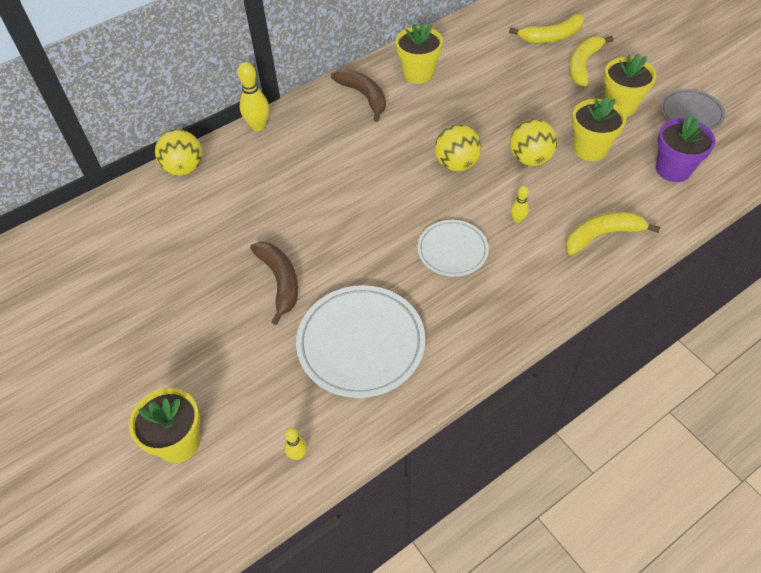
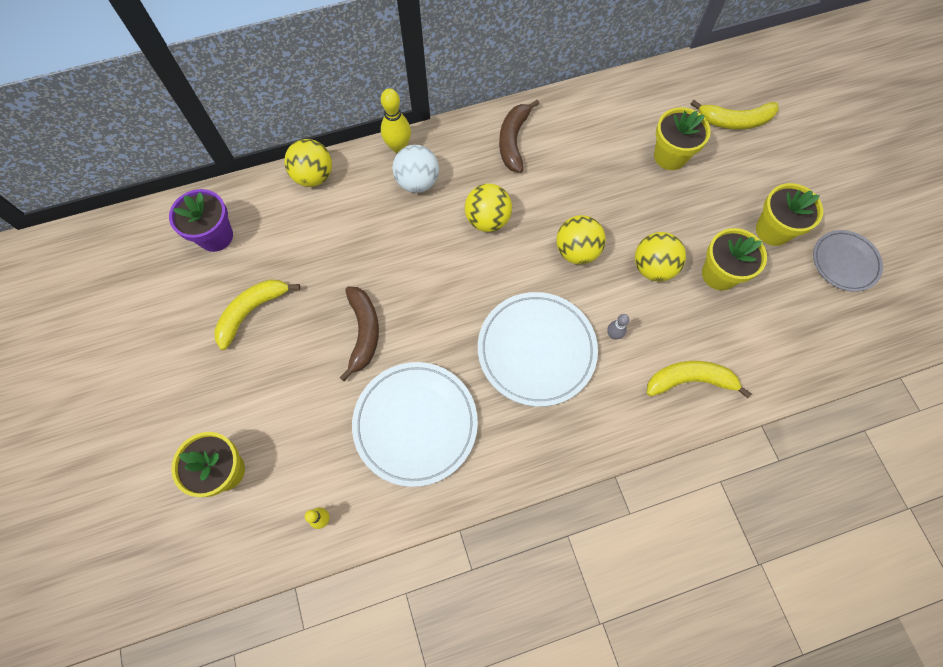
camera: 15 degrees right, 15 degrees up
brown banana [331,69,386,122] -> brown banana turned 150 degrees counterclockwise [499,100,539,173]
yellow flower pot [396,22,443,84] -> yellow flower pot moved to [654,107,711,170]
white plate [417,220,489,277] -> white plate [478,292,598,407], size x1.67
yellow bowling pin [511,186,529,223] -> grey bowling pin [607,314,629,340]
yellow banana [569,36,614,87] -> yellow banana moved to [214,279,300,350]
purple flower pot [656,115,715,182] -> purple flower pot moved to [169,189,233,252]
none -> white ball [393,145,439,193]
none -> yellow ball [465,184,512,232]

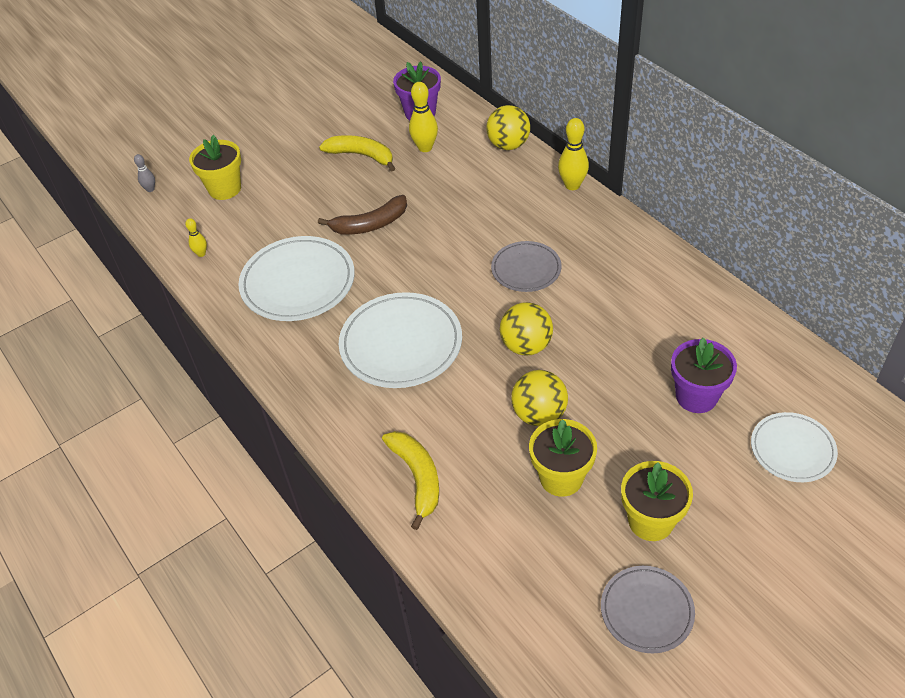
camera: 75 degrees right, 20 degrees down
white ball [393,145,439,193] -> none
yellow ball [465,184,512,232] -> grey plate [491,241,562,292]
brown banana [499,100,539,173] -> none
grey bowling pin [607,314,629,340] -> grey bowling pin moved to [134,154,155,192]
yellow flower pot [654,107,711,170] -> purple flower pot [671,338,737,413]
yellow banana [691,100,779,130] -> white plate [751,412,838,482]
none -> yellow bowling pin [409,82,438,152]

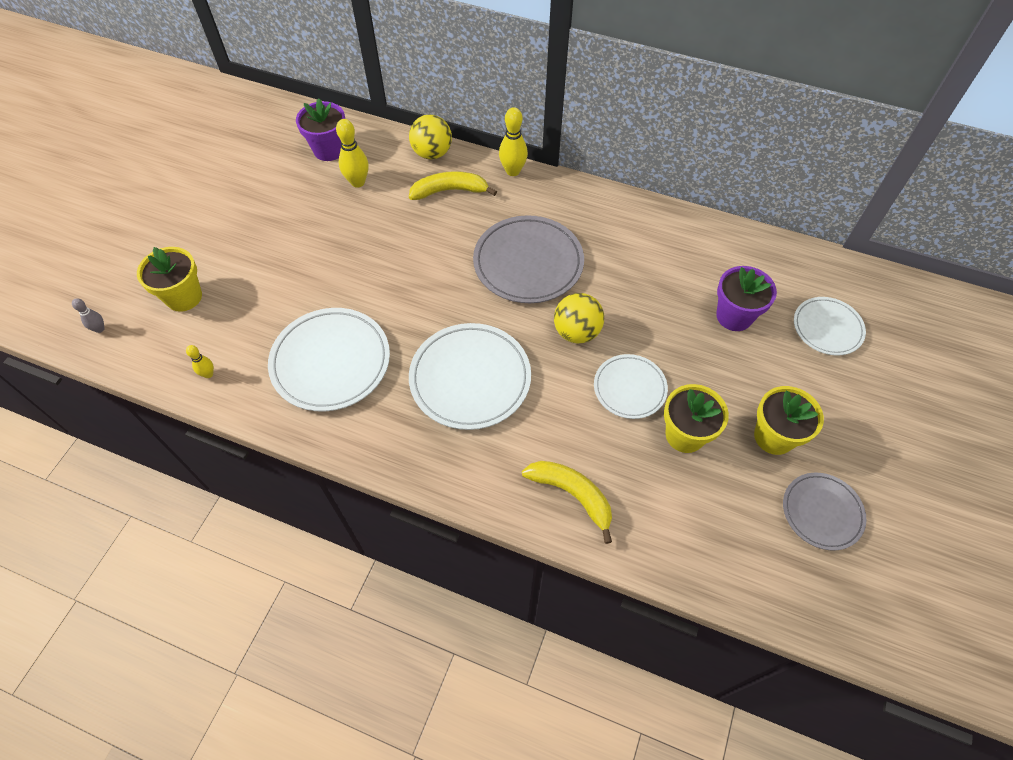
camera: 35 degrees left, 10 degrees up
brown banana [318,195,407,235] -> none
yellow banana [319,135,395,172] -> yellow banana moved to [409,171,497,200]
grey plate [491,241,562,292] -> grey plate [473,215,584,303], size x1.67
yellow ball [511,370,568,426] -> white plate [594,354,668,419]

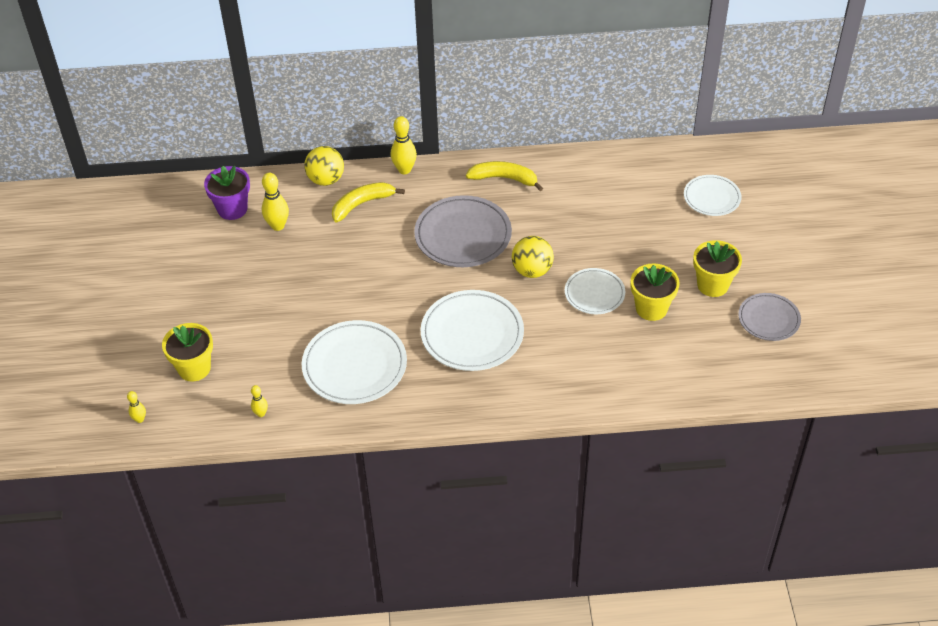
camera: 25 degrees left, 10 degrees down
grey bowling pin [72,298,105,333] -> yellow bowling pin [127,391,146,423]
yellow banana [522,461,612,544] -> yellow banana moved to [466,161,543,191]
purple flower pot [716,266,777,331] -> none

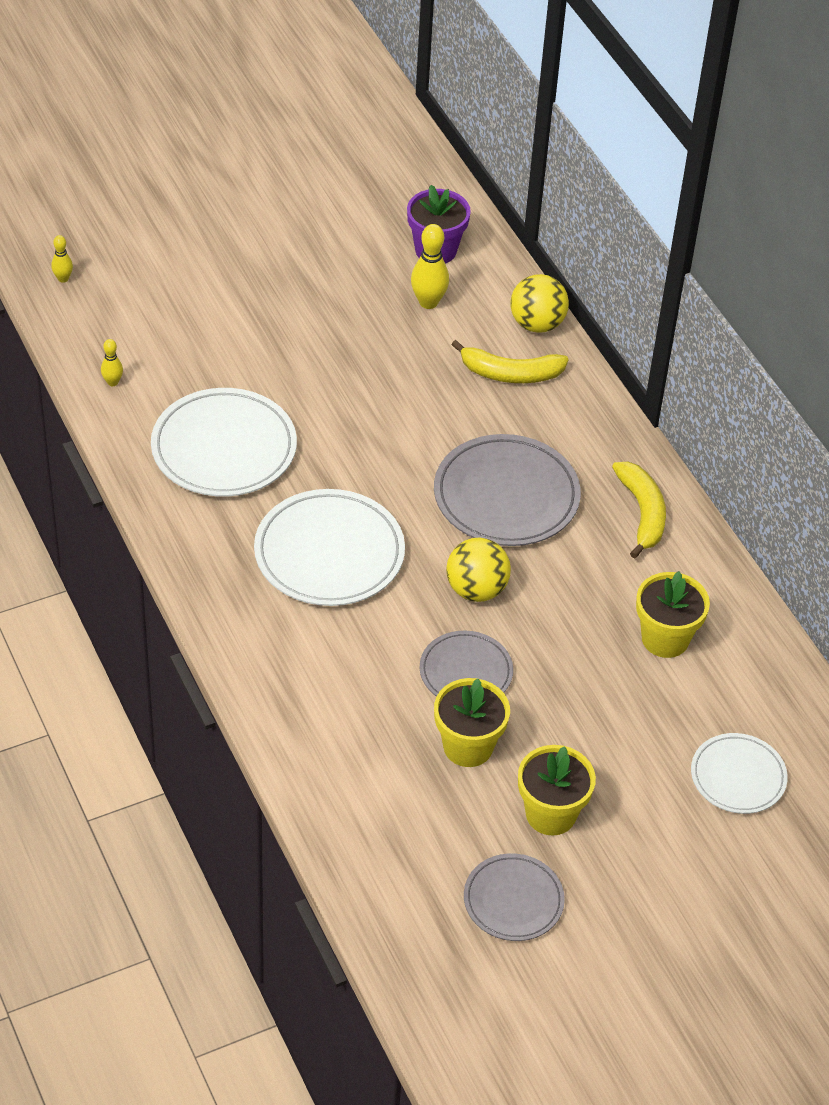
camera: 65 degrees right, 0 degrees up
yellow flower pot [162,323,213,382] -> yellow flower pot moved to [636,571,710,658]
yellow banana [332,182,405,222] -> yellow banana turned 150 degrees clockwise [451,340,568,383]
yellow bowling pin [391,116,417,174] -> none
white plate [565,268,625,314] -> grey plate [420,631,513,697]

